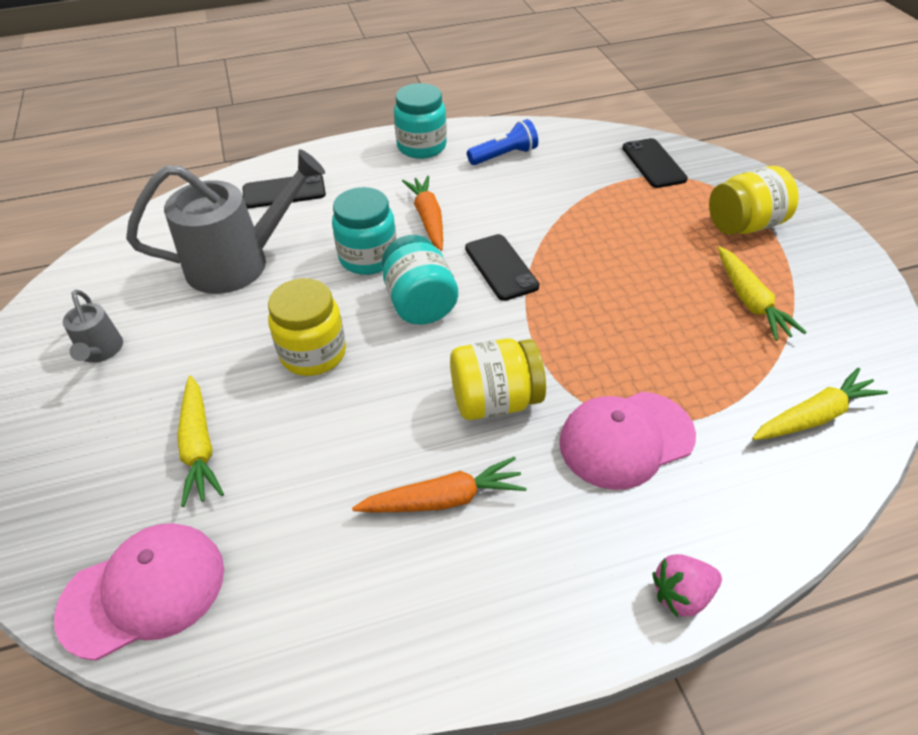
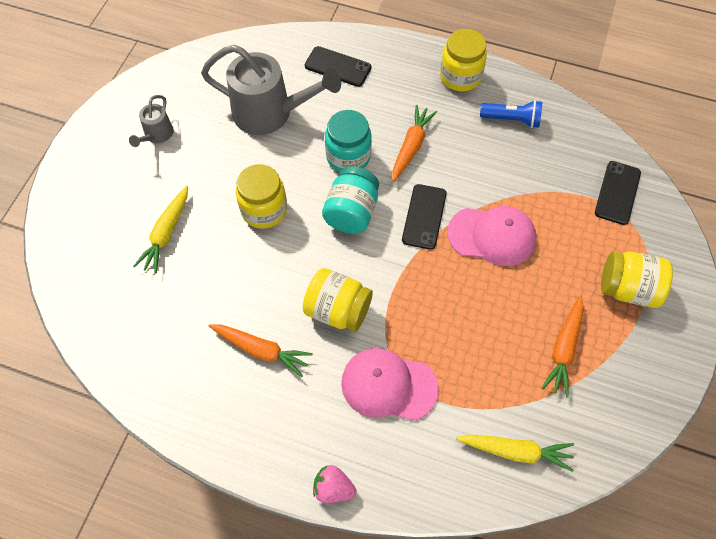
camera: 35 degrees right, 15 degrees up
pink cap [54,523,224,661] -> pink cap moved to [447,206,536,266]
turquoise jar [394,83,447,159] -> yellow jar [440,29,487,92]
yellow carrot [718,246,806,341] -> orange carrot [542,296,584,398]

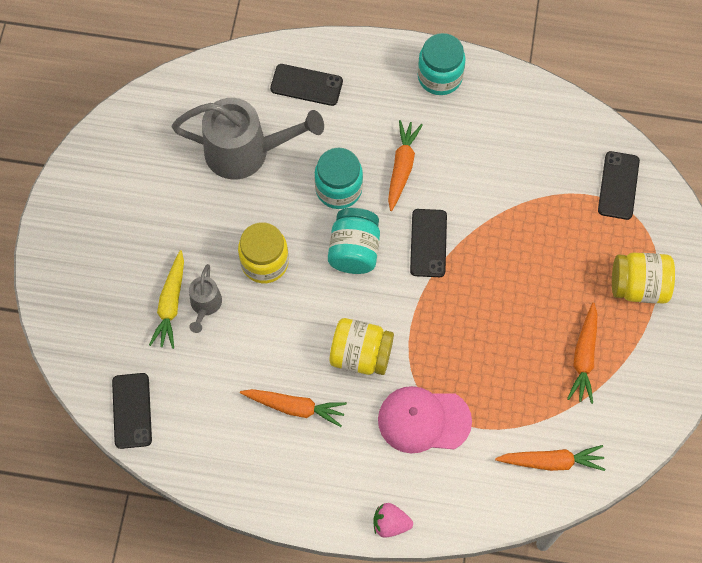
camera: 10 degrees left, 5 degrees up
grey watering can [129,95,174,147] -> grey watering can moved to [189,264,222,333]
yellow jar [440,29,487,92] -> turquoise jar [418,33,466,95]
pink cap [447,206,536,266] -> none
yellow carrot [456,434,574,472] -> orange carrot [495,445,605,471]
blue flashlight [480,100,542,128] -> none
none -> black phone [112,373,152,449]

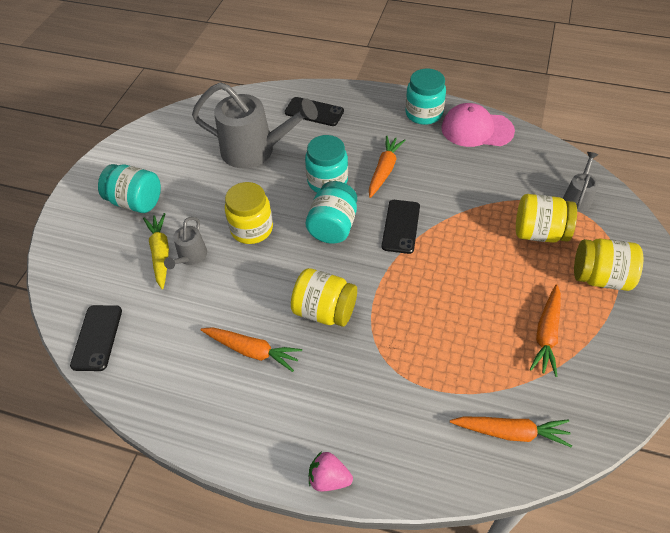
camera: 10 degrees right, 15 degrees down
yellow carrot [149,250,184,349] -> yellow carrot turned 150 degrees clockwise [143,213,169,289]
pink cap [378,386,472,453] -> pink cap moved to [441,103,515,147]
black phone [598,151,640,220] -> grey watering can [563,152,598,212]
none -> turquoise jar [98,164,161,213]
none -> yellow jar [516,194,577,243]

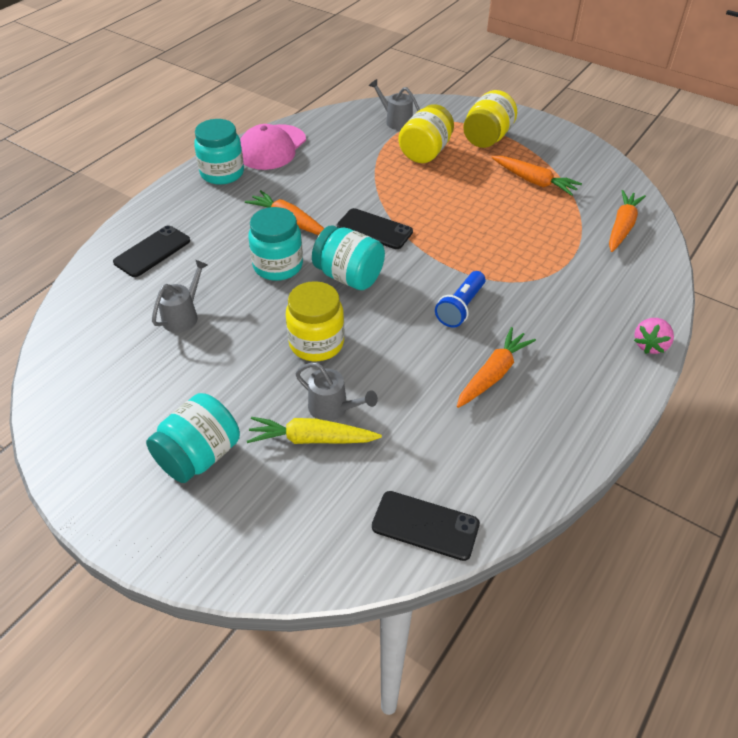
camera: 75 degrees left, 5 degrees down
grey watering can [192,82,318,168] -> grey watering can [152,259,208,333], size x0.49
yellow jar [291,268,357,327] -> blue flashlight [435,271,485,328]

